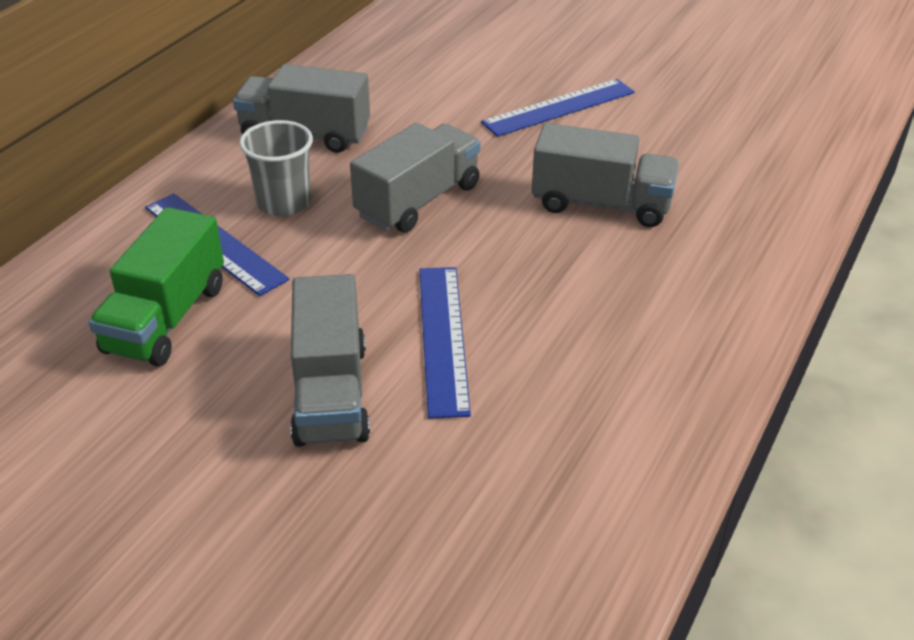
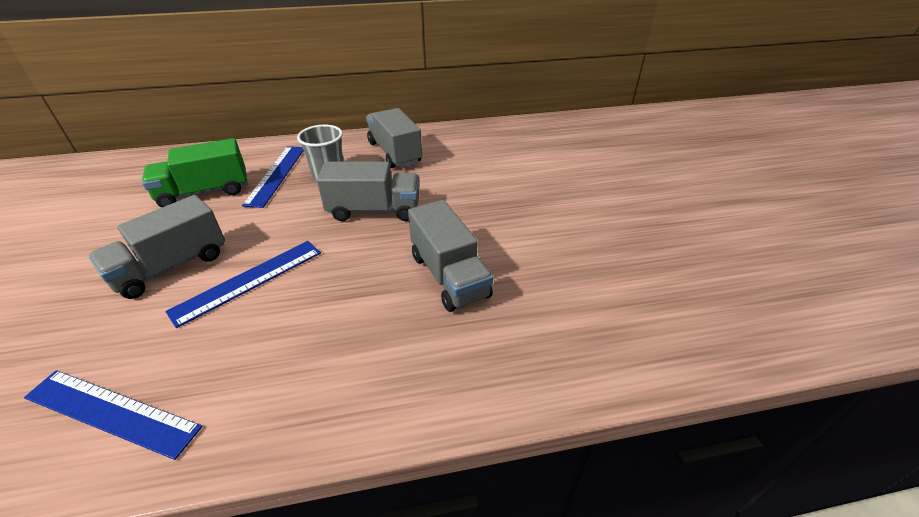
camera: 50 degrees right, 0 degrees up
blue ruler [481,79,635,137] -> blue ruler moved to [24,370,202,460]

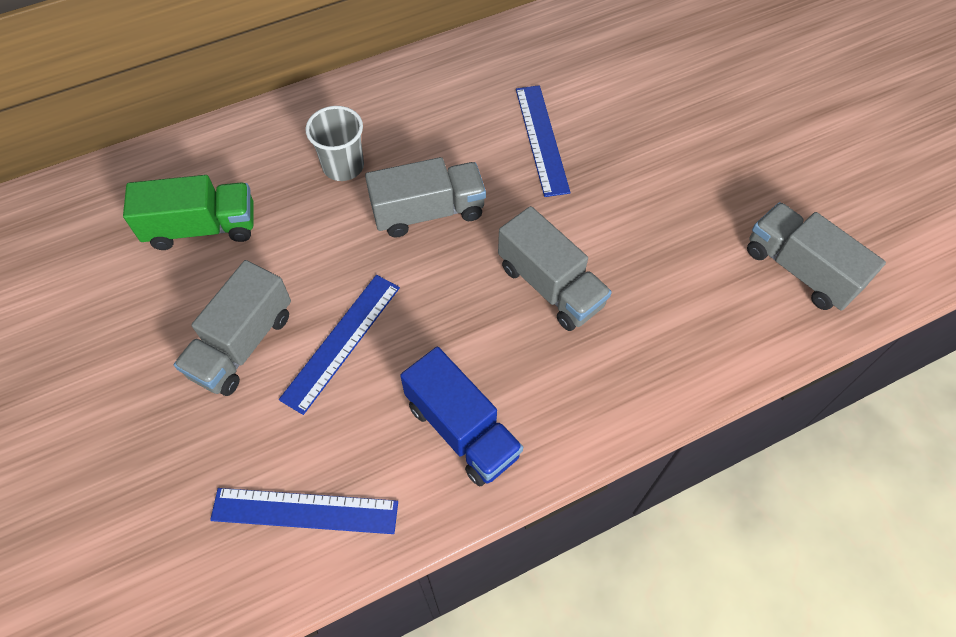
camera: 15 degrees left, 20 degrees up
green truck [142,138,248,208] -> green truck turned 150 degrees counterclockwise [123,175,254,250]
blue ruler [242,146,304,208] -> blue ruler moved to [516,85,571,197]
grey truck [366,108,422,168] -> grey truck moved to [747,202,886,311]
none -> blue truck [400,347,523,486]

